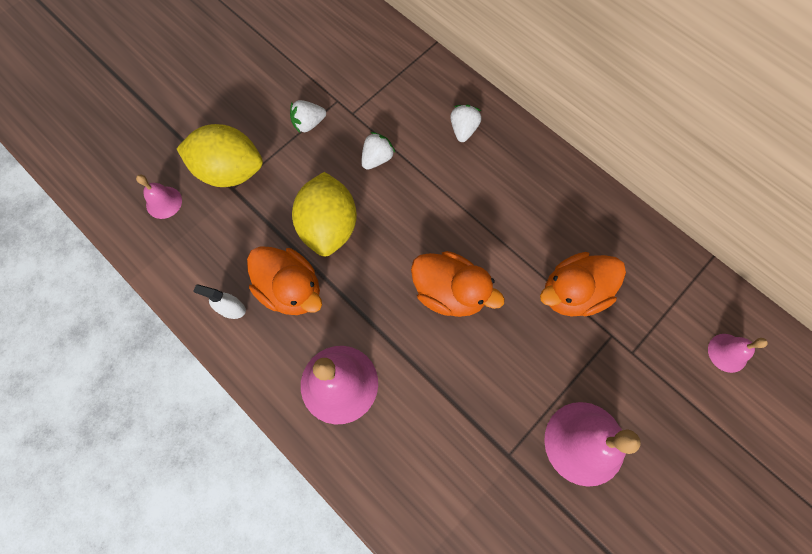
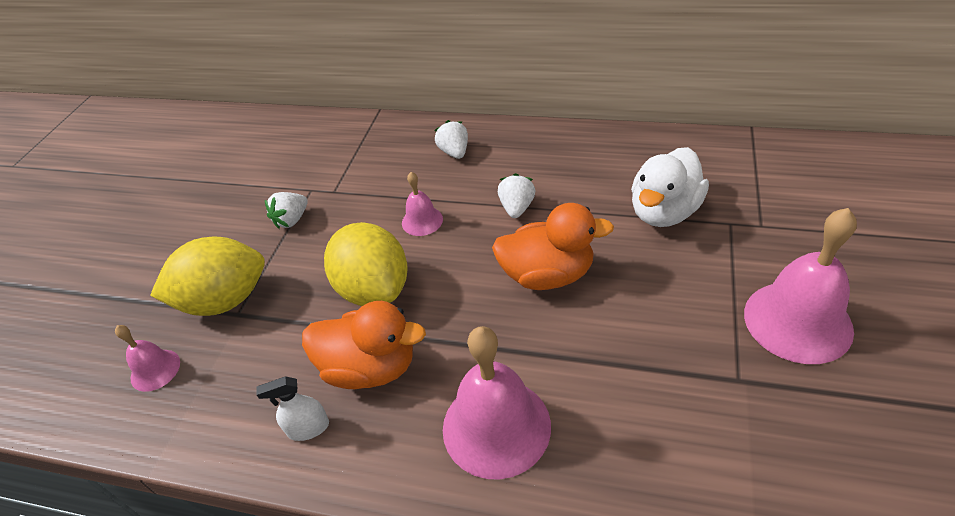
camera: 25 degrees left, 25 degrees down
white strawberry [361,132,395,170] -> white strawberry moved to [498,173,535,218]
orange duck [540,252,626,317] -> white duck [631,147,709,227]
pink bell [708,334,768,373] -> pink bell moved to [402,172,443,236]

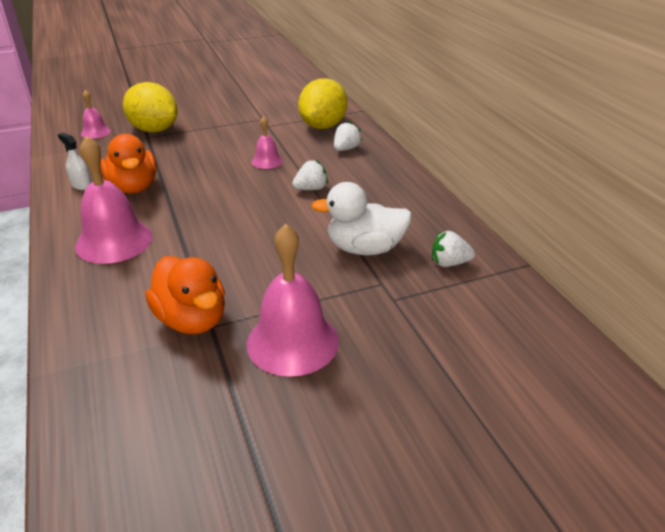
camera: 50 degrees right, 10 degrees down
white strawberry [265,192,308,229] -> white strawberry moved to [432,231,475,267]
yellow lemon [324,222,408,306] -> yellow lemon moved to [298,78,348,129]
orange duck [492,203,614,290] -> orange duck moved to [145,256,225,334]

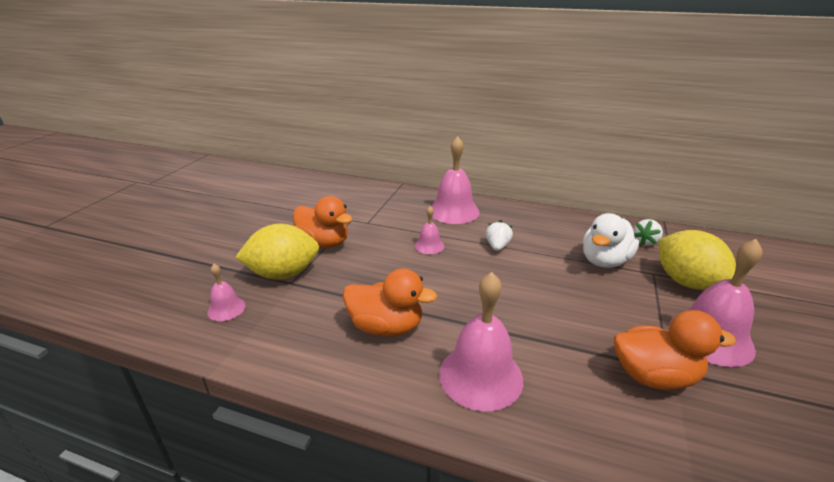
camera: 50 degrees left, 5 degrees down
white spray bottle [58,133,92,190] -> none
yellow lemon [298,78,348,129] -> yellow lemon moved to [659,230,736,290]
white strawberry [334,121,362,151] -> pink bell [431,136,480,224]
none -> orange duck [293,196,352,248]

